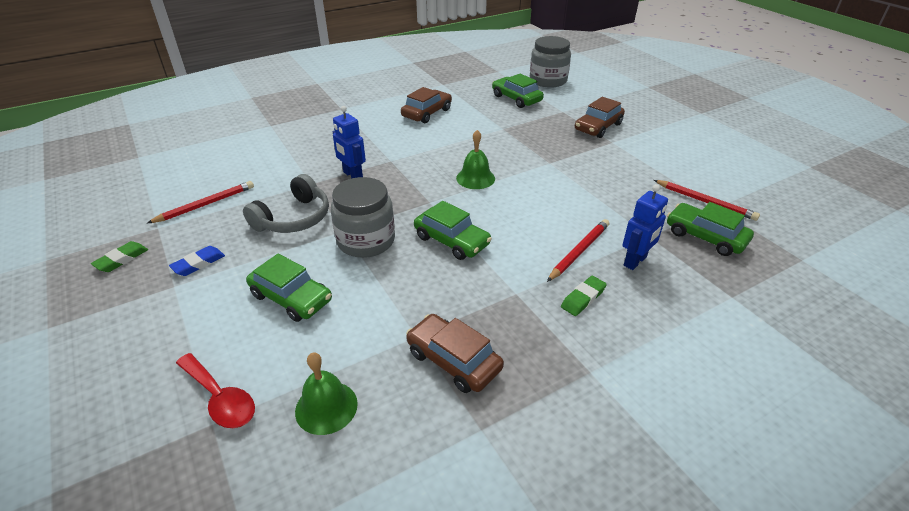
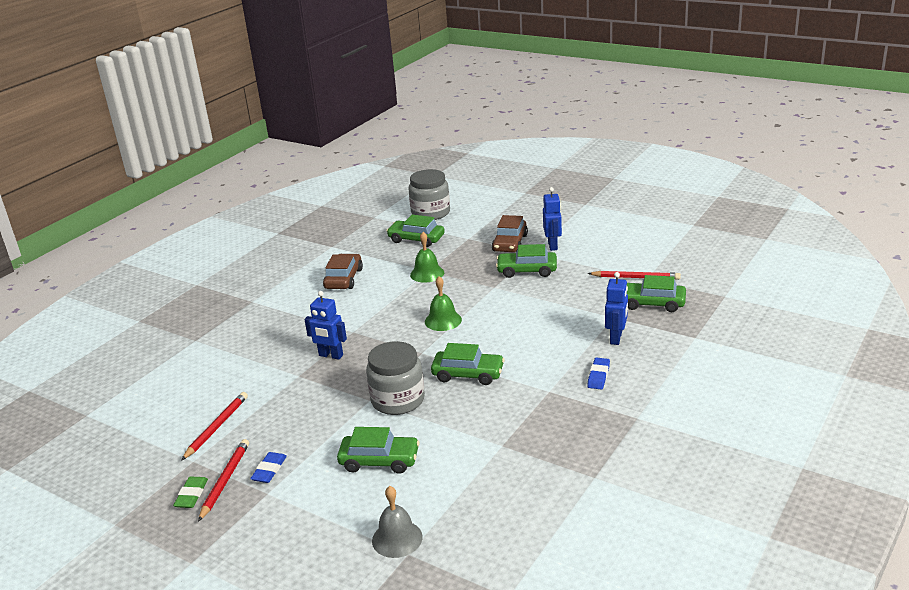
camera: 25 degrees left, 10 degrees down
red spoon [176,353,255,428] -> grey bell [372,486,423,558]
grey headphones [243,174,329,233] -> none
green bell [295,352,358,435] -> green bell moved to [410,232,444,283]
brown car [406,314,504,393] -> none
red pencil [547,219,609,282] -> red pencil moved to [198,439,249,522]
green eraser [561,276,607,316] -> blue eraser [587,358,610,389]
none -> green car [496,244,557,278]
none -> blue robot [543,187,562,251]

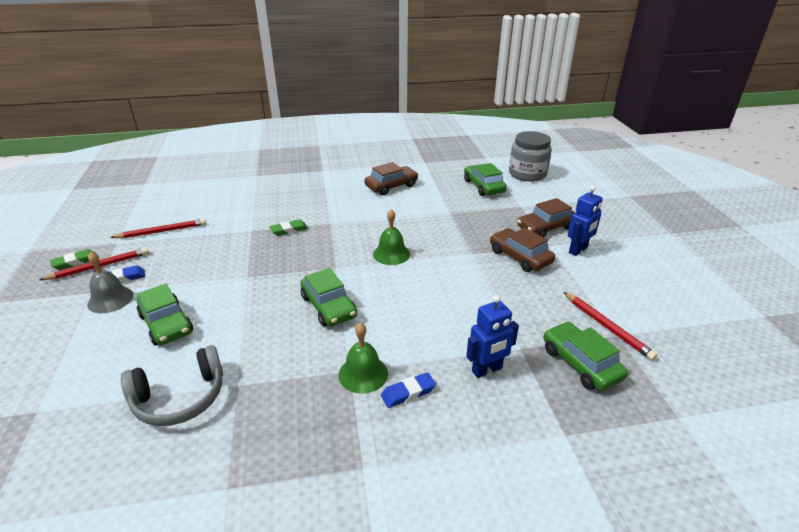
camera: 45 degrees right, 5 degrees up
blue robot [304,291,347,360] -> green eraser [269,219,308,236]
grey jar [366,341,425,415] -> none
grey bell [372,486,423,558] -> grey bell moved to [87,252,133,313]
green bell [410,232,444,283] -> green bell moved to [338,323,388,394]
green car [496,244,557,278] -> brown car [490,228,555,272]
none -> grey headphones [121,345,223,426]

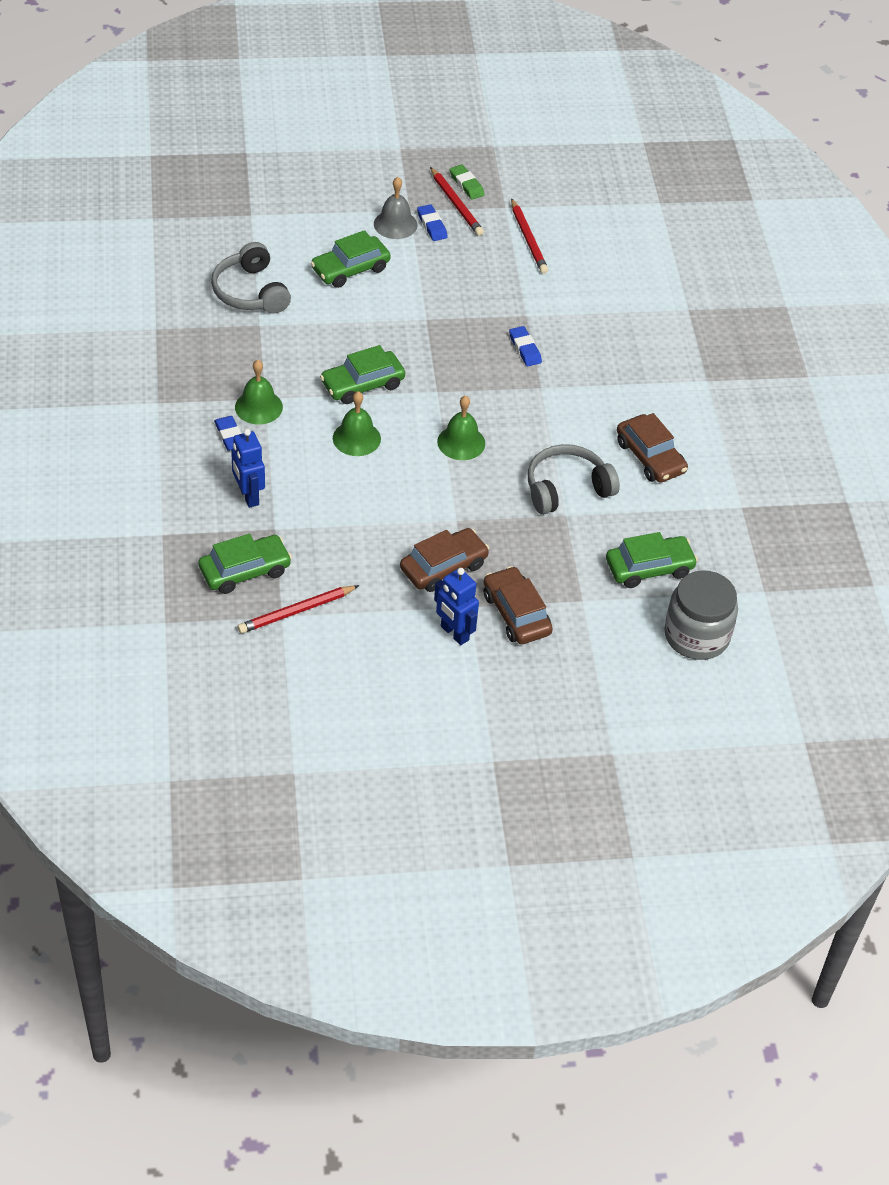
camera: 90 degrees right, 15 degrees up
green eraser [269,219,308,236] -> blue eraser [509,326,542,366]
none -> green bell [333,391,381,456]
none -> grey headphones [528,444,620,515]

